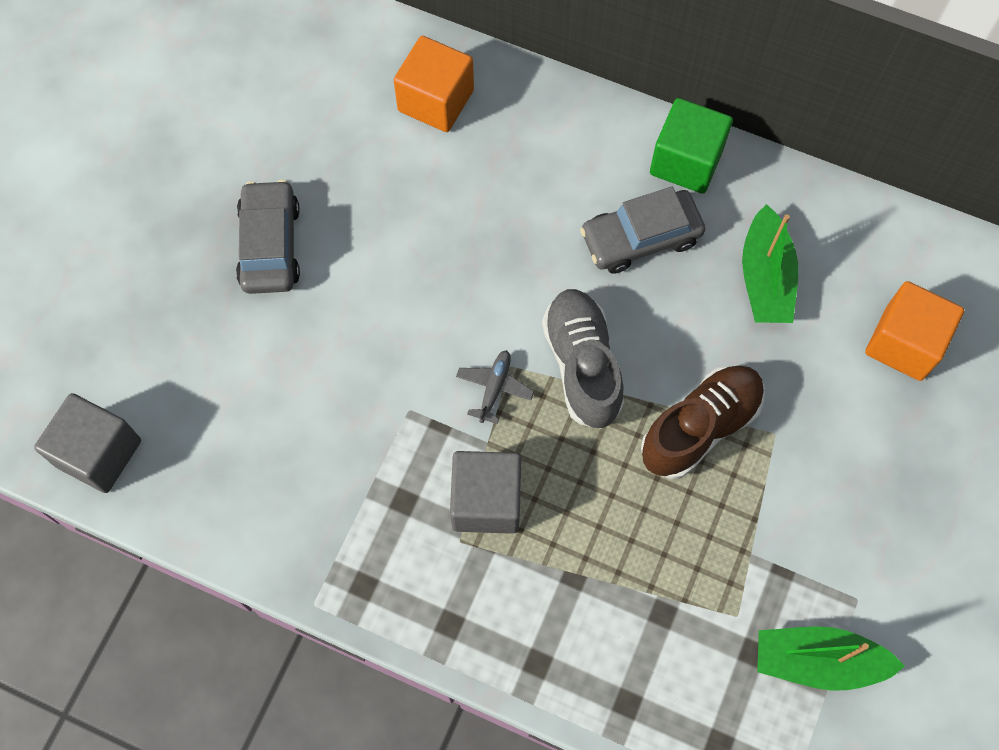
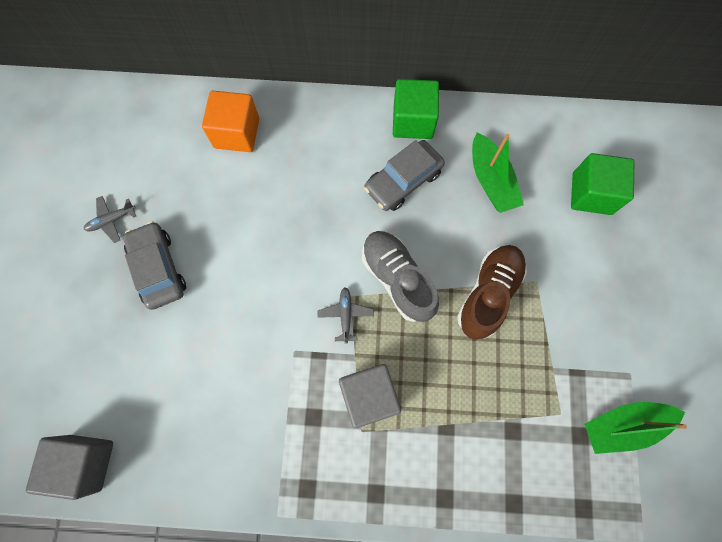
camera: 20 degrees left, 5 degrees up
orange cube [865,281,964,381] -> green cube [571,153,634,215]
none -> grey plane [84,196,136,243]

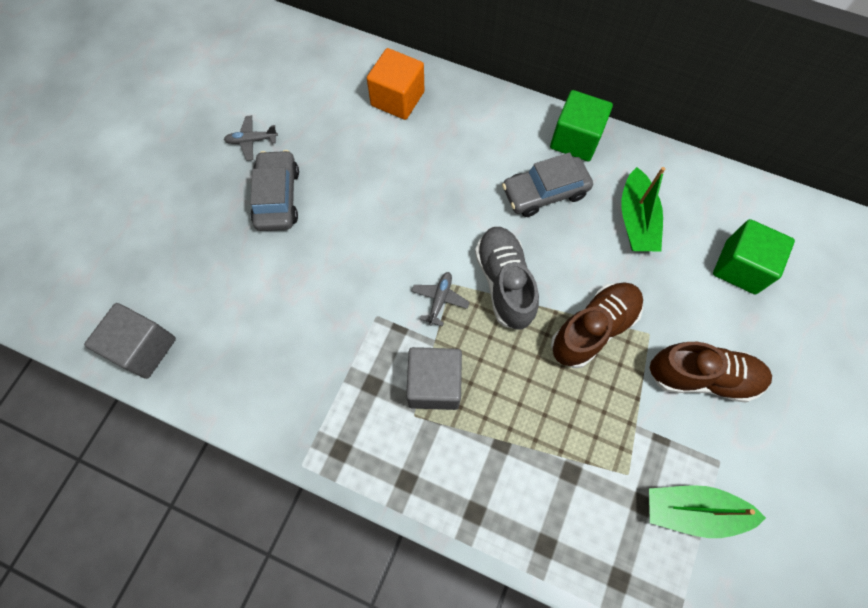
camera: 20 degrees right, 5 degrees down
none -> brown shoe [649,342,772,402]

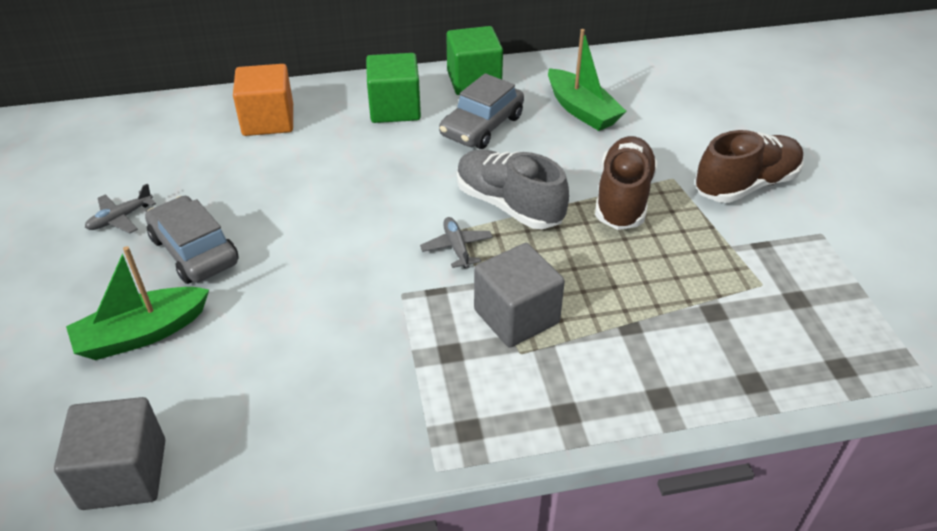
camera: 35 degrees left, 25 degrees down
green boat [649,485,766,538] -> green boat moved to [66,246,209,360]
green cube [713,219,795,294] -> green cube moved to [366,53,421,123]

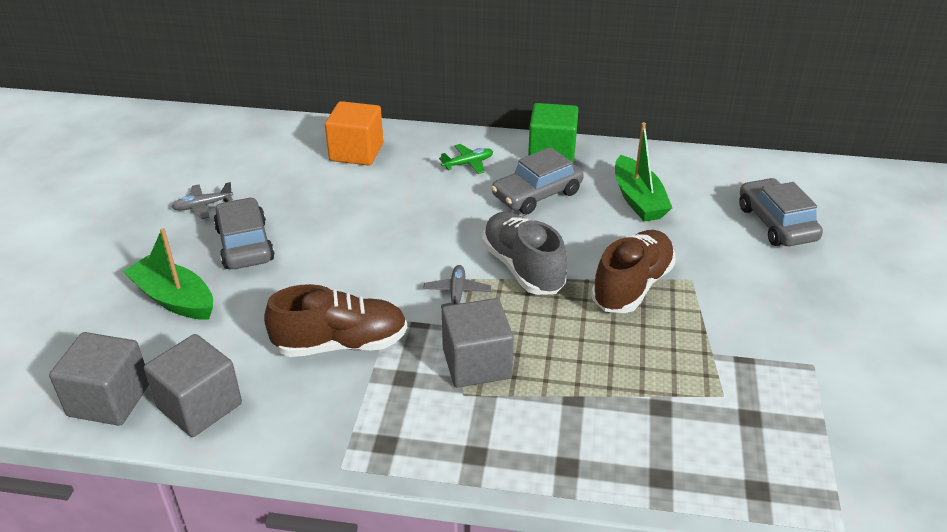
camera: 20 degrees right, 5 degrees down
green boat [66,246,209,360] -> green boat turned 45 degrees clockwise [123,228,213,320]
green cube [366,53,421,123] -> green plane [439,144,493,174]
brown shoe [695,130,804,203] -> brown shoe moved to [264,284,407,357]
none -> grey cube [144,334,242,437]
none -> grey car [739,178,823,246]

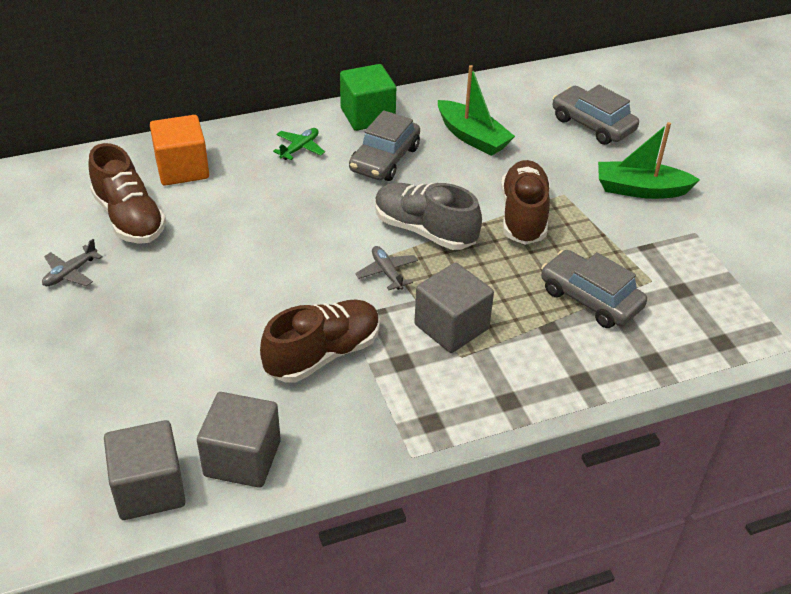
camera: 30 degrees left, 5 degrees up
green boat [123,228,213,320] -> green boat moved to [598,122,700,199]
grey car [214,197,275,269] -> grey car moved to [541,250,647,328]
none -> brown shoe [88,143,166,244]

